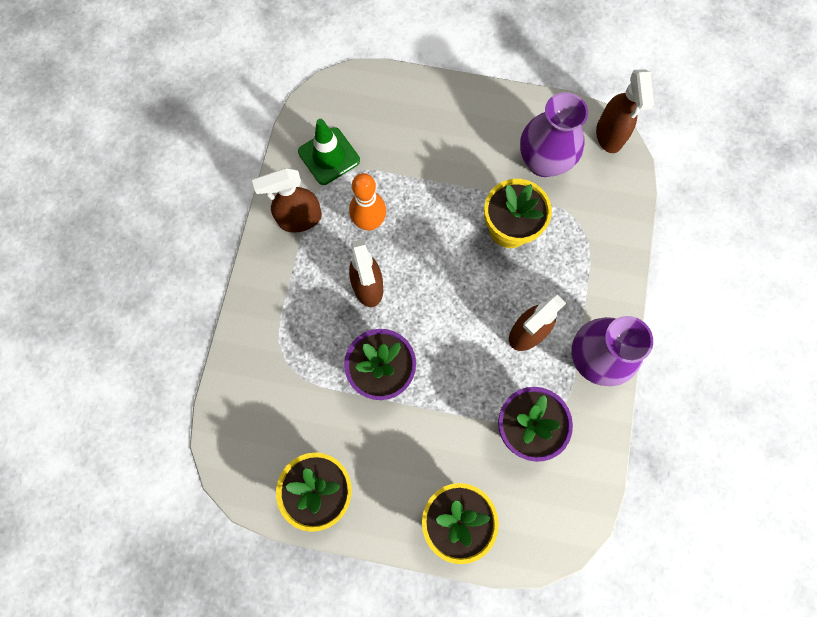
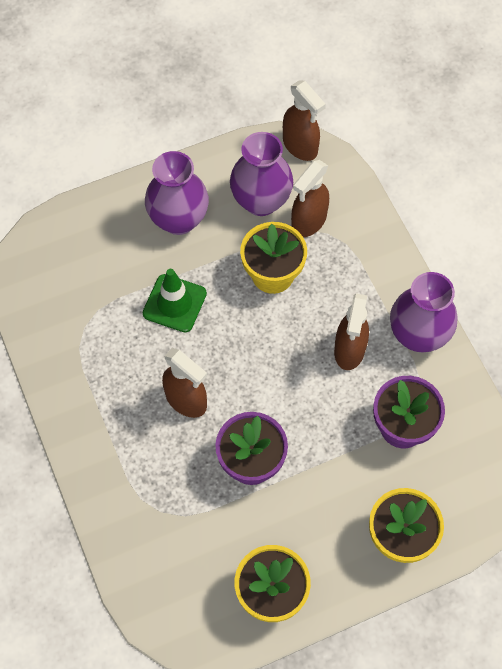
camera: 35 degrees left, 10 degrees down
brown spray bottle [252,168,322,233] -> brown spray bottle moved to [291,160,329,237]
green traffic cone [298,119,360,185] -> green traffic cone moved to [143,269,207,333]
orange bowling pin [349,173,386,231] -> none
none -> purple vase [145,151,209,235]

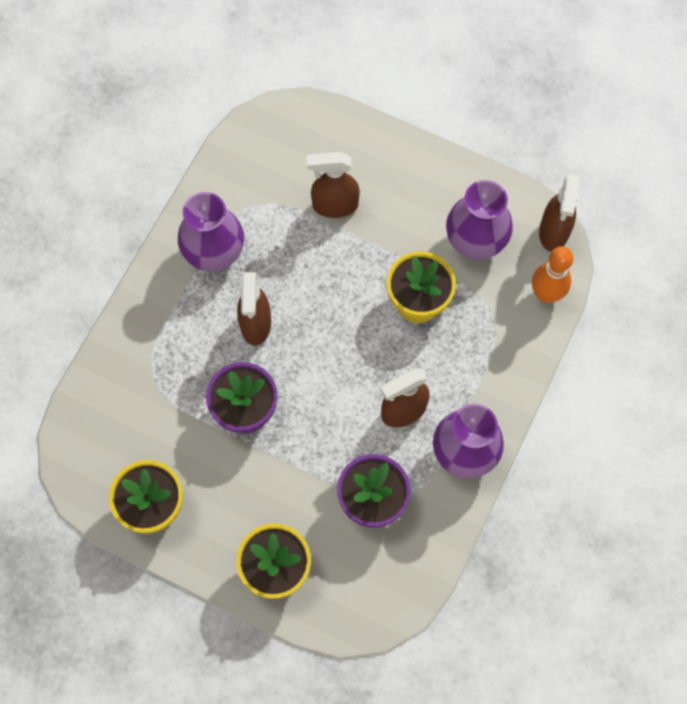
camera: 50 degrees right, 5 degrees up
green traffic cone [143,269,207,333] -> none
purple vase [145,151,209,235] -> purple vase moved to [178,192,244,272]
brown spray bottle [291,160,329,237] -> brown spray bottle moved to [307,152,360,218]
none -> orange bowling pin [532,246,573,303]

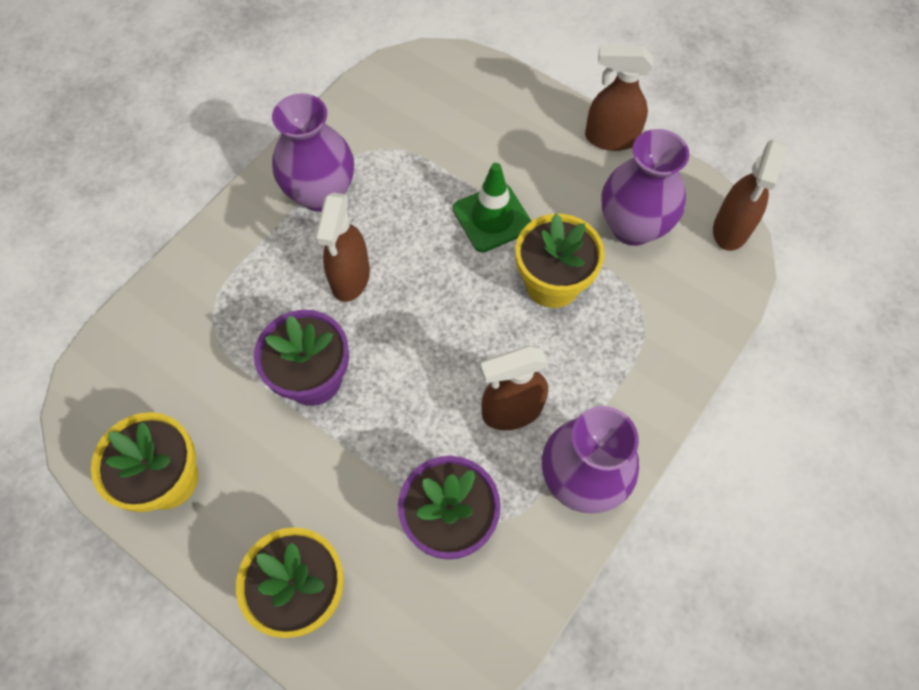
camera: 10 degrees right, 5 degrees down
brown spray bottle [307,152,360,218] -> brown spray bottle moved to [585,45,654,151]
orange bowling pin [532,246,573,303] -> none
none -> green traffic cone [453,163,531,252]

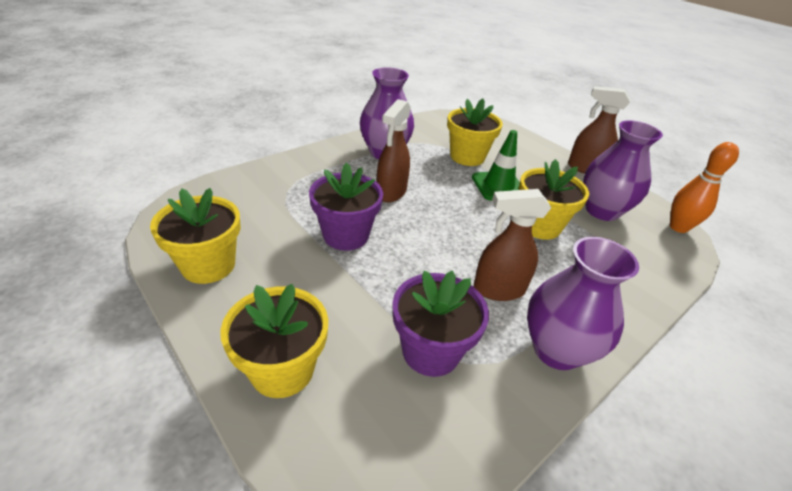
camera: 10 degrees right, 25 degrees down
brown spray bottle [713,140,788,251] -> orange bowling pin [670,142,739,233]
none -> yellow flower pot [447,99,503,166]

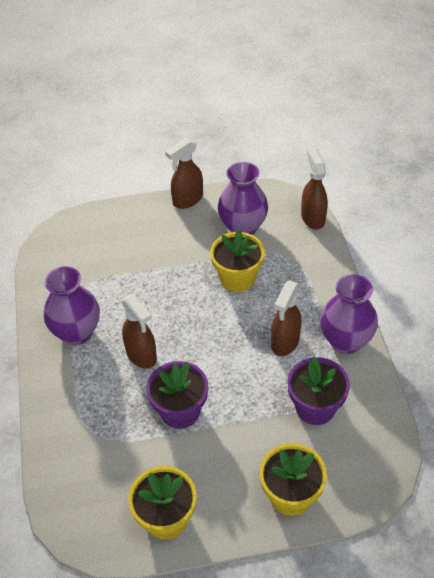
camera: 55 degrees left, 10 degrees up
yellow flower pot [447,99,503,166] -> none
green traffic cone [472,130,520,201] -> none
orange bowling pin [670,142,739,233] -> none
none -> brown spray bottle [301,148,328,229]

